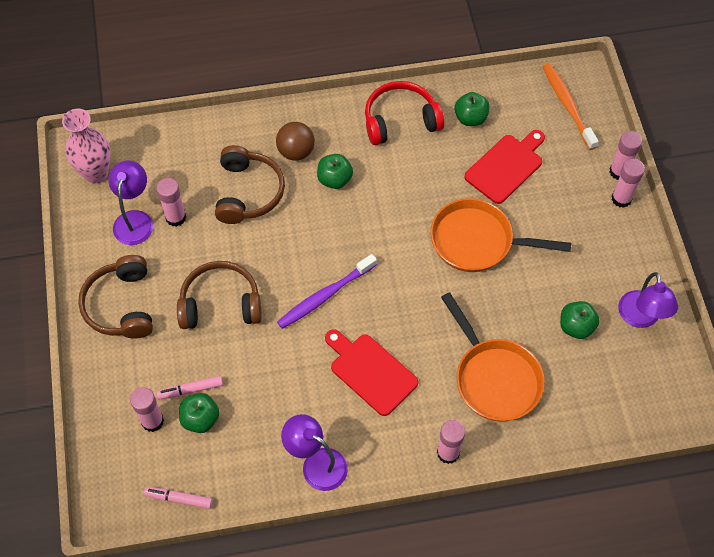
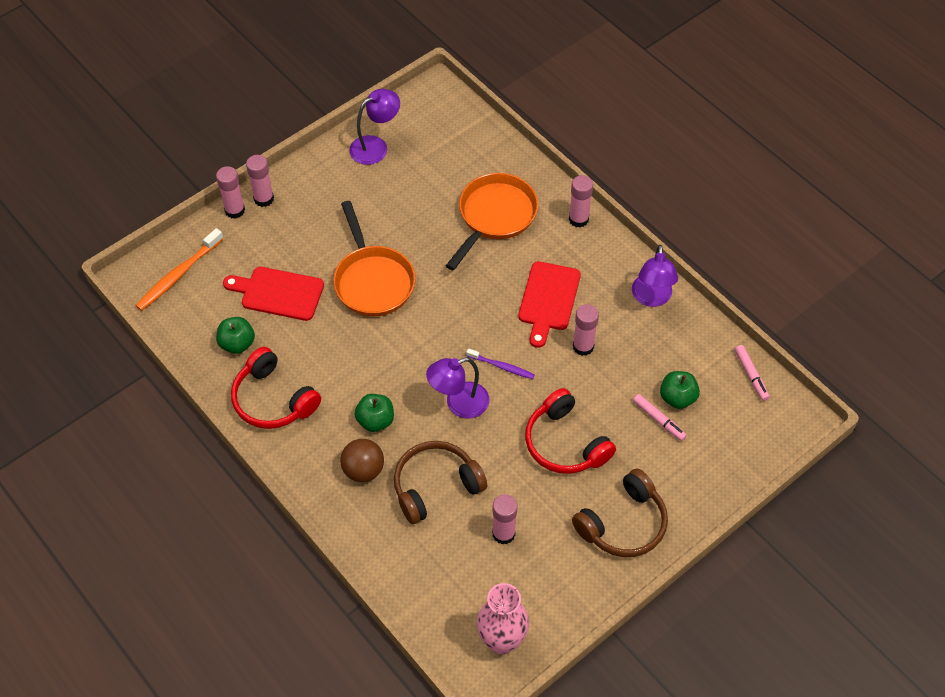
camera: 120 degrees left, 5 degrees down
purple lamp [108,160,153,245] -> purple lamp moved to [426,358,490,418]
pink glue stick [130,387,164,432] -> pink glue stick moved to [573,304,599,356]
brown headphones [177,261,262,329] -> red headphones [525,388,616,474]
purple toothbrush [277,254,377,329] -> purple toothbrush [466,348,534,379], size x0.60
green apple [560,301,599,339] -> none

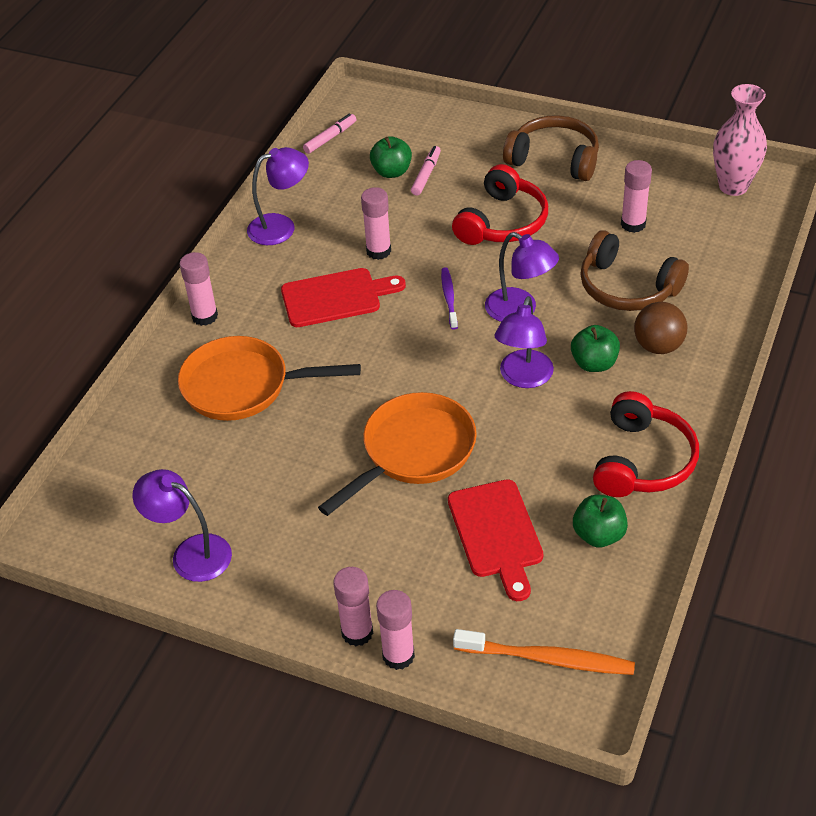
camera: 115 degrees left, 10 degrees down
none -> purple lamp [495,296,554,388]

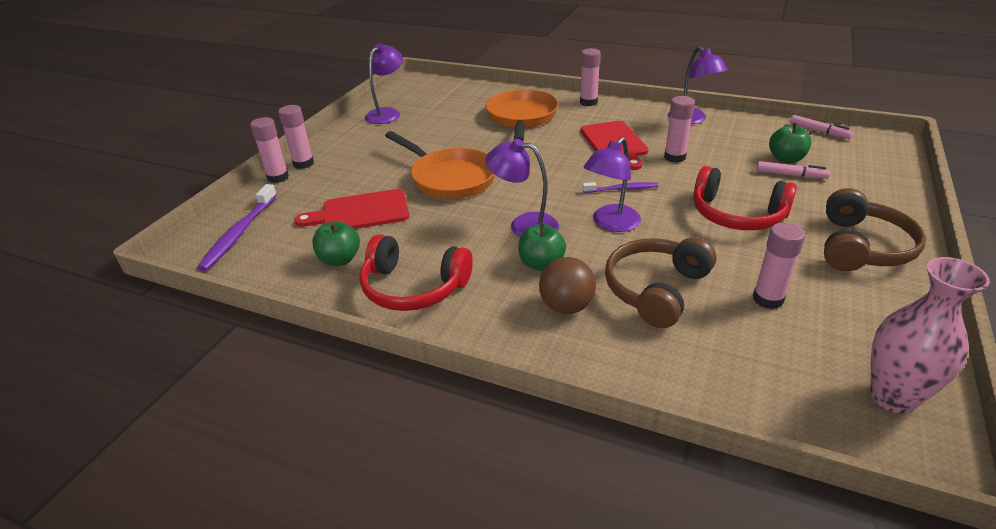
camera: 90 degrees right, 10 degrees down
orange toothbrush [453,629,635,675] -> purple toothbrush [197,184,277,271]

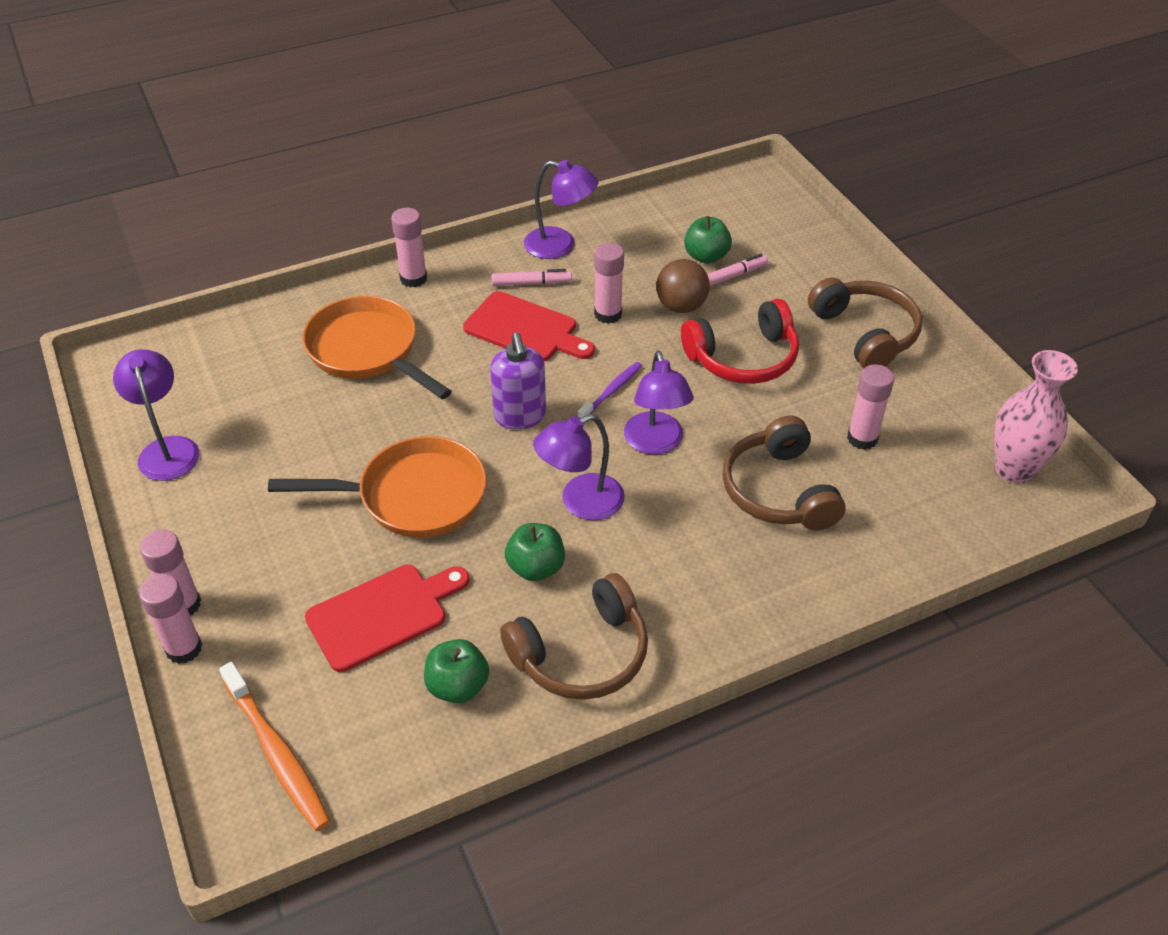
camera: 50 degrees left, 10 degrees up
purple toothbrush [197,184,277,271] -> orange toothbrush [219,662,331,831]
red cutting board [294,189,409,229] -> red cutting board turned 150 degrees counterclockwise [305,565,469,672]
red headphones [359,234,473,311] -> brown headphones [500,573,648,700]
green apple [518,223,566,271] -> green apple moved to [505,523,565,581]
brown ball [539,257,596,314] -> brown ball moved to [656,259,710,313]
pink marker [789,115,853,139] -> pink marker moved to [492,269,572,286]
none -> purple soap dispenser [490,332,546,430]

